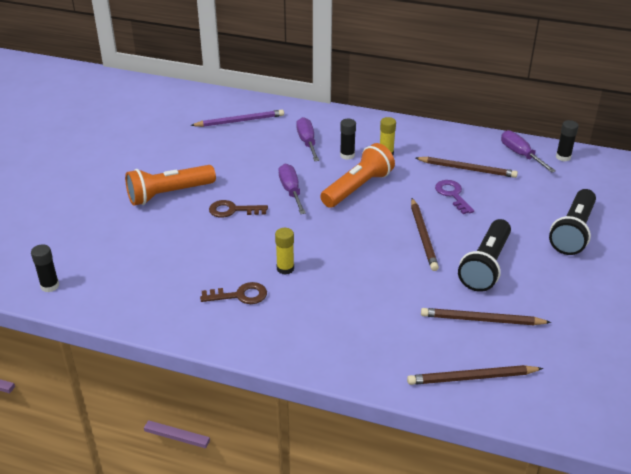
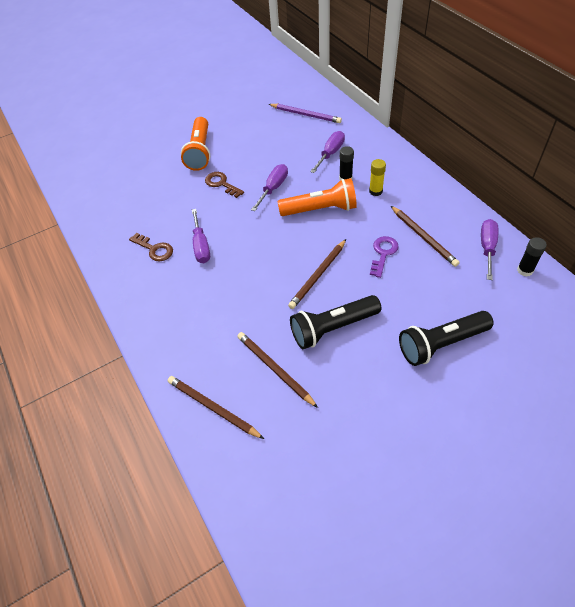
camera: 45 degrees right, 15 degrees up
black glue stick [31,244,59,292] -> none
orange flashlight [125,165,216,206] -> orange flashlight turned 105 degrees counterclockwise [181,117,210,171]
yellow glue stick [275,228,294,275] -> purple screwdriver [192,209,210,263]

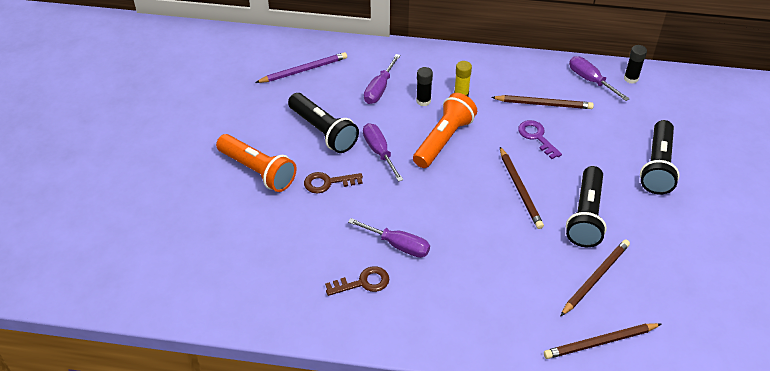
camera: 55 degrees left, 5 degrees down
brown pencil [237,332,318,408] -> brown pencil turned 135 degrees clockwise [561,239,630,316]
purple screwdriver [310,131,345,173] -> purple screwdriver turned 135 degrees counterclockwise [364,54,400,104]
none -> black flashlight [288,93,359,153]

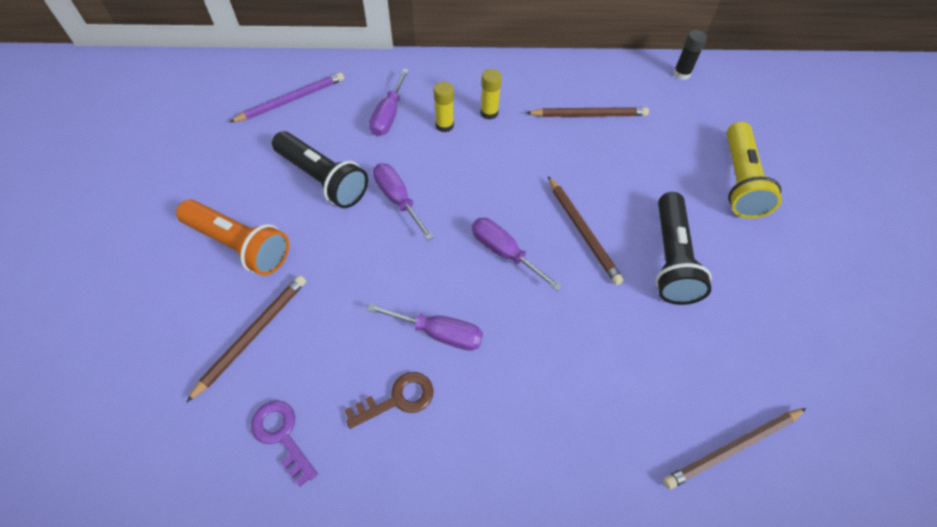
camera: 10 degrees left, 10 degrees up
brown key [304,172,363,194] -> none
orange flashlight [413,93,477,168] -> none
black glue stick [416,67,433,106] -> yellow glue stick [434,82,454,133]
purple key [518,120,562,159] -> purple key moved to [251,401,318,487]
brown pencil [561,239,630,316] -> brown pencil moved to [186,275,306,403]
purple screwdriver [569,56,630,101] -> purple screwdriver moved to [472,218,562,291]
black flashlight [640,120,680,195] -> yellow flashlight [727,122,782,219]

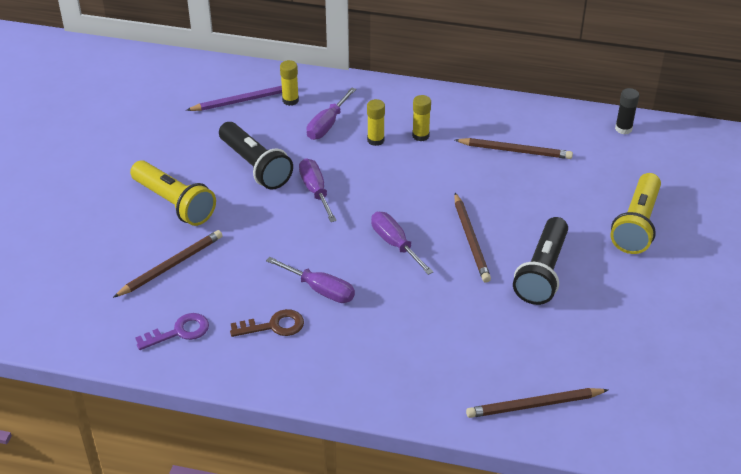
camera: 15 degrees right, 15 degrees down
orange flashlight [176,200,289,276] -> yellow flashlight [130,160,216,226]
purple key [251,401,318,487] -> purple key turned 90 degrees clockwise [135,313,209,350]
none -> yellow glue stick [280,60,299,106]

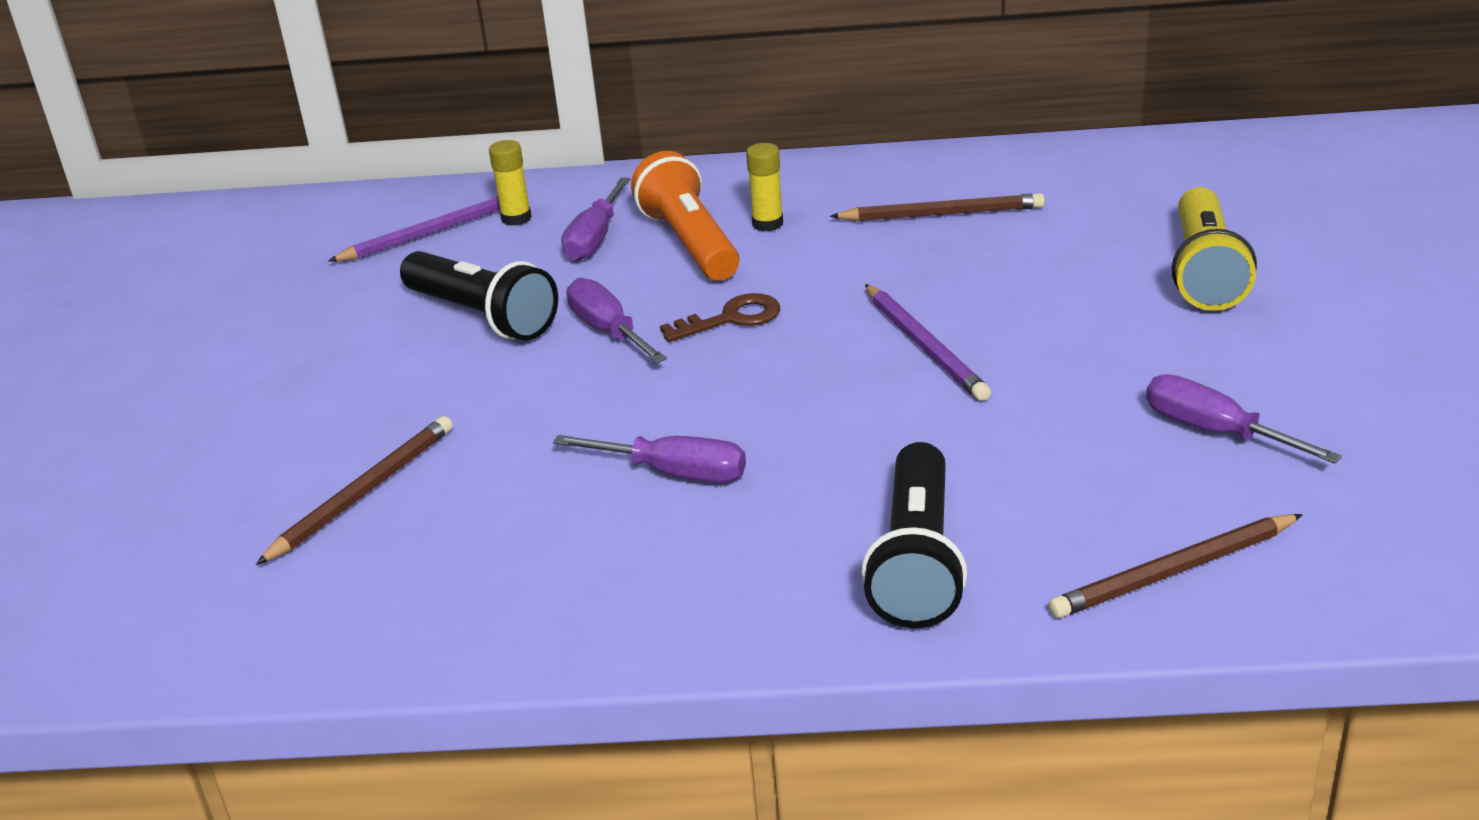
camera: 10 degrees left, 10 degrees down
yellow flashlight [130,160,216,226] -> none
purple key [135,313,209,350] -> none
brown key [230,309,304,337] -> brown key moved to [660,293,780,342]
yellow glue stick [367,99,385,146] -> orange flashlight [631,151,739,281]
purple screwdriver [371,212,434,275] -> purple screwdriver moved to [1146,374,1342,464]
brown pencil [454,193,491,283] -> purple pencil [865,284,991,401]
black flashlight [513,217,568,305] -> black flashlight moved to [861,442,967,628]
black glue stick [615,88,639,134] -> none

